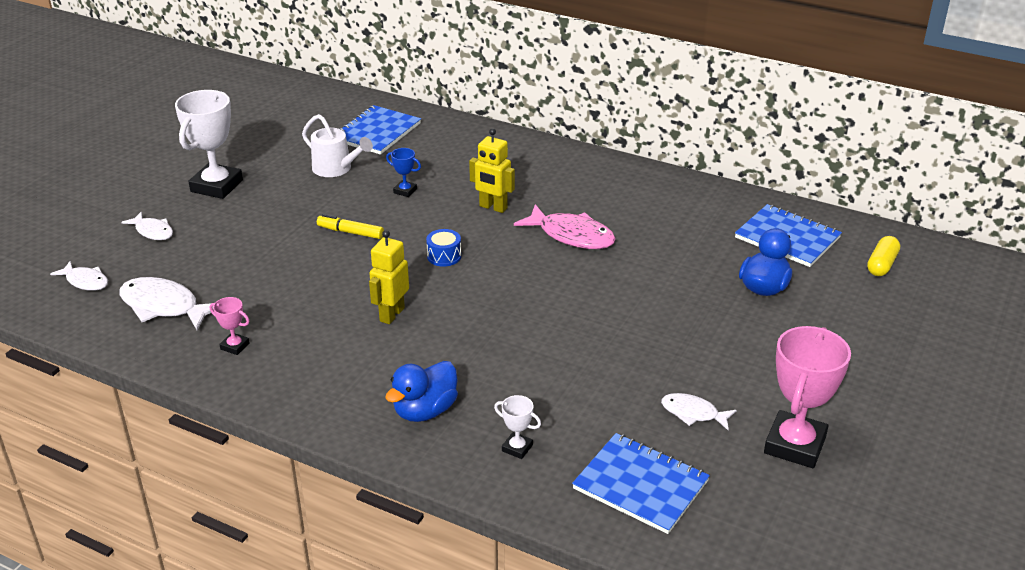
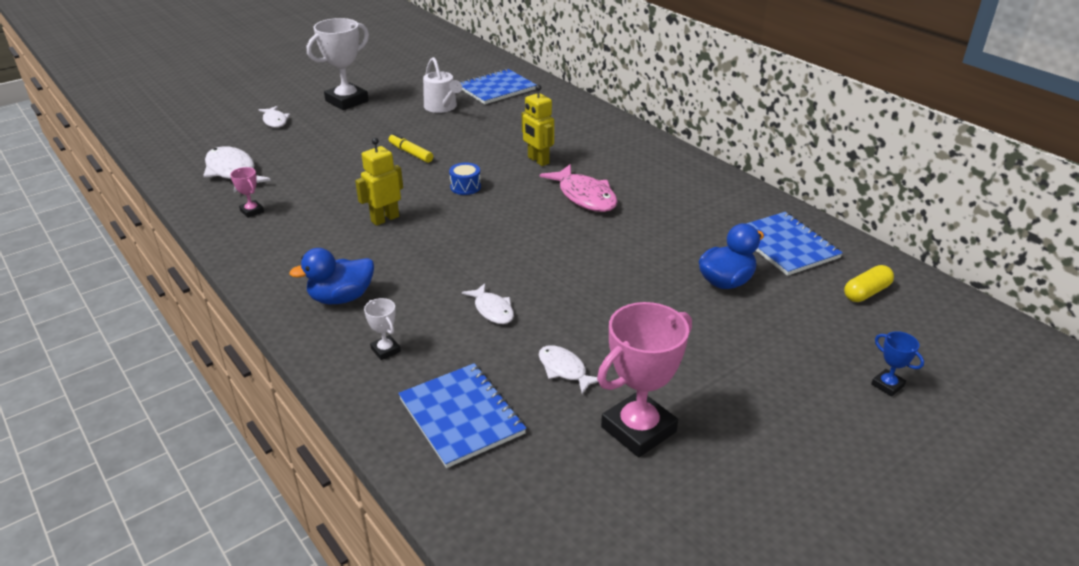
camera: 25 degrees right, 0 degrees up
white fish [50,261,108,291] -> white fish moved to [462,283,514,324]
blue trophy [386,148,421,197] -> blue trophy moved to [871,331,924,397]

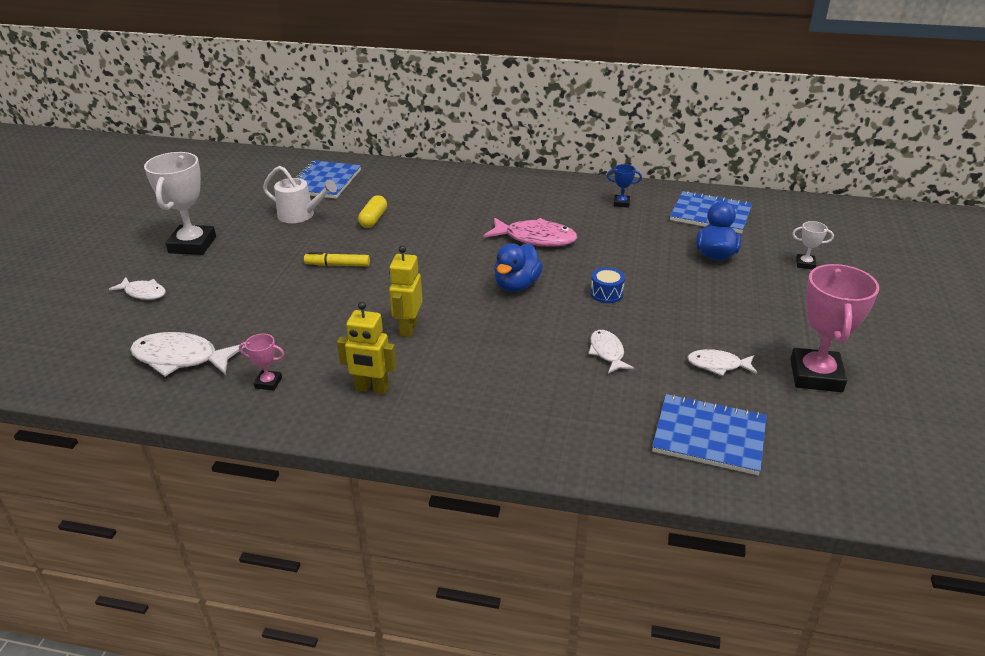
camera: 40 degrees left, 0 degrees up
blue duck [289,248,374,304] -> blue duck moved to [494,243,543,292]
white trophy [364,298,401,360] -> white trophy moved to [792,221,834,269]
blue drum [449,162,481,195] -> blue drum moved to [590,267,625,303]
white fish [462,283,514,324] -> white fish turned 120 degrees counterclockwise [589,330,634,374]
yellow robot [522,85,554,166] -> yellow robot moved to [337,302,397,394]
yellow capsule [844,265,894,302] -> yellow capsule moved to [358,195,387,228]
blue trophy [871,331,924,397] -> blue trophy moved to [607,164,642,208]

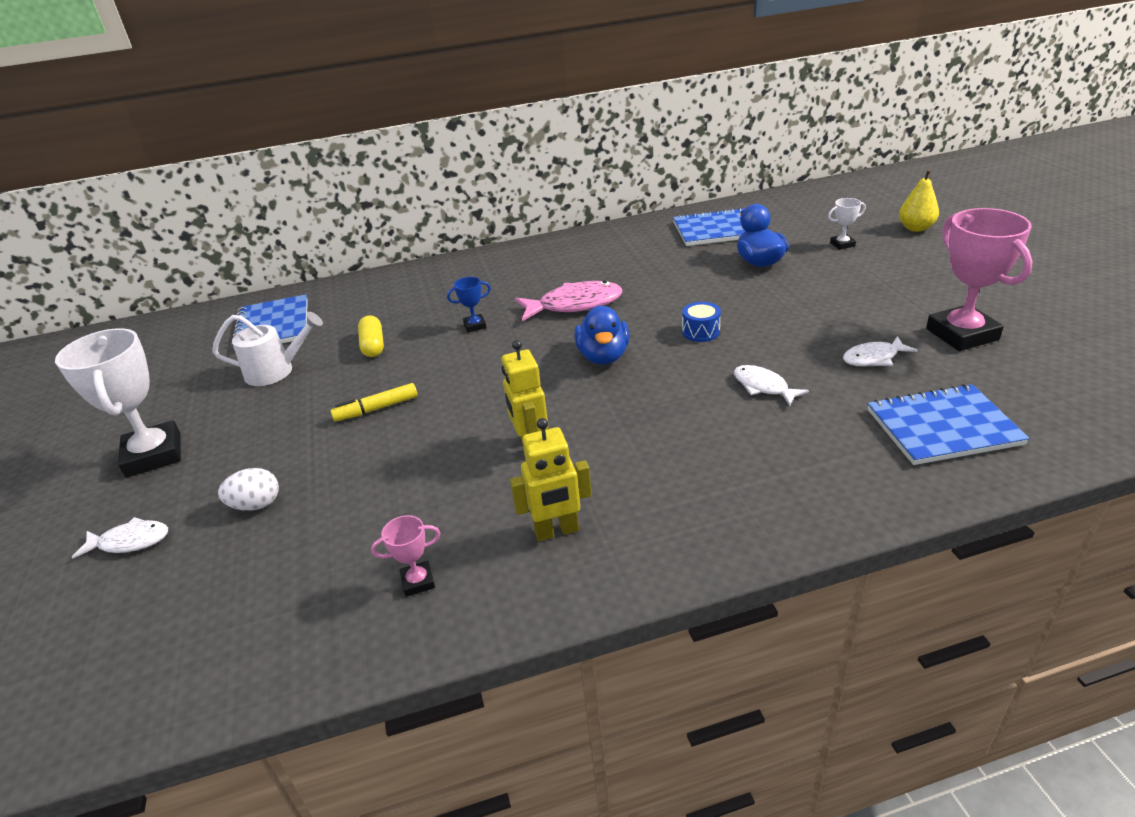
camera: 25 degrees left, 0 degrees up
white fish [130,332,245,376] -> none
blue trophy [607,164,642,208] -> blue trophy moved to [447,277,491,333]
none -> white egg [218,468,279,511]
none -> yellow pear [899,169,939,232]

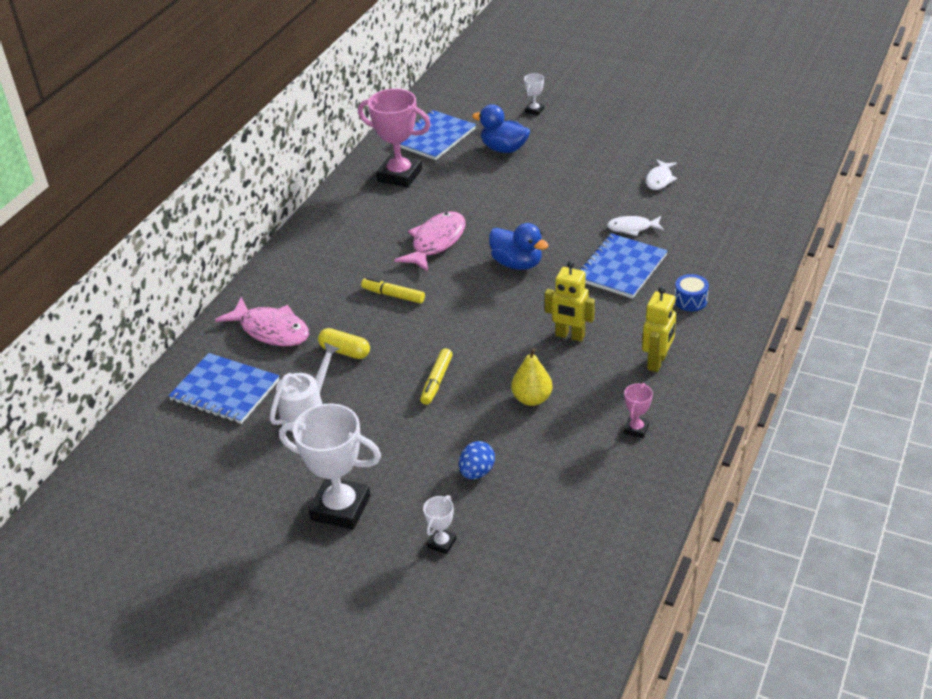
camera: 50 degrees left, 5 degrees up
white fish [72,517,168,558] -> white trophy [423,495,457,554]
white egg [218,468,279,511] -> blue egg [459,441,495,480]
blue trophy [447,277,491,333] -> yellow marker [361,277,425,303]
blue drum [682,302,721,342] -> blue drum moved to [675,274,709,311]
blue notebook [867,384,1030,465] -> blue notebook moved to [580,233,668,299]
yellow pear [899,169,939,232] -> yellow pear moved to [511,348,552,406]
pink trophy [926,208,1033,351] -> pink trophy moved to [358,89,431,188]
none -> pink fish [215,297,309,346]

